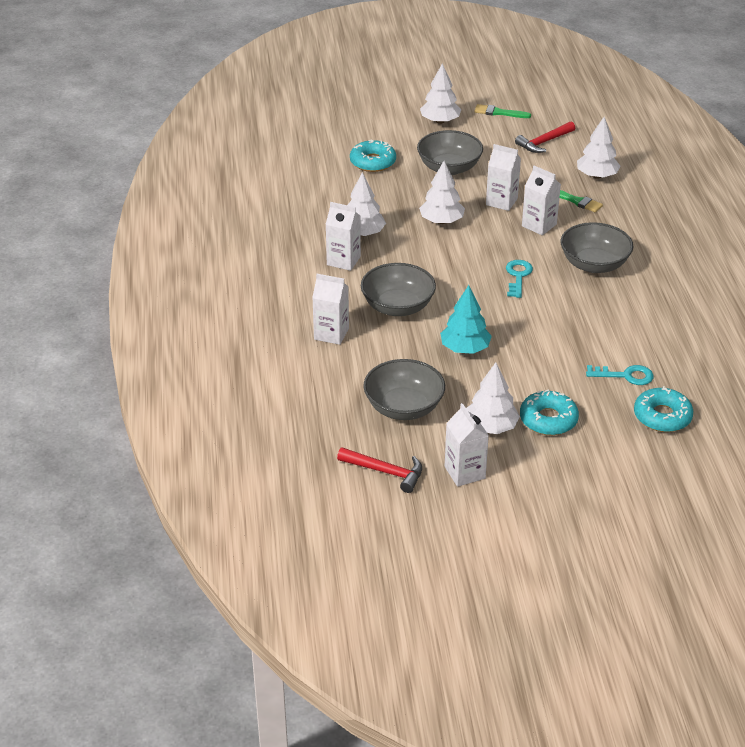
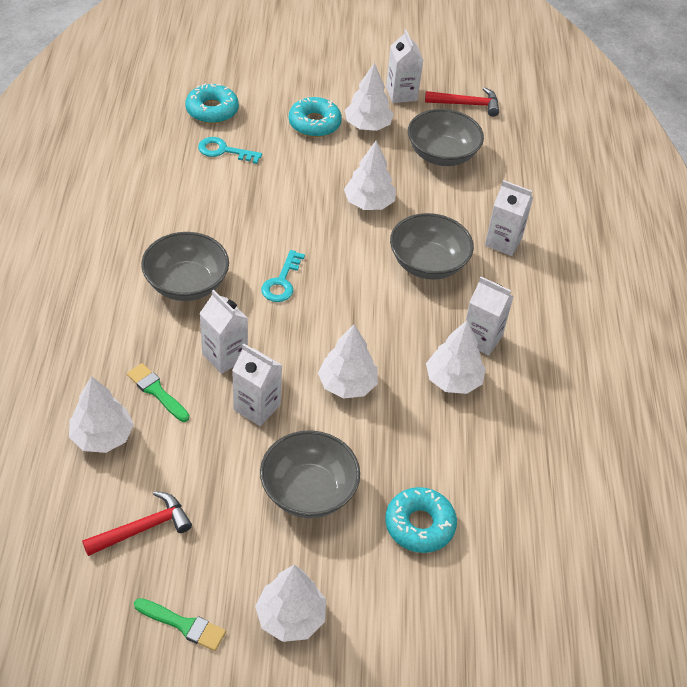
camera: 175 degrees left, 10 degrees up
red hammer [337,447,422,493] -> red hammer turned 150 degrees clockwise [425,87,499,117]
turquoise tree [440,285,492,354] -> white tree [344,141,396,210]

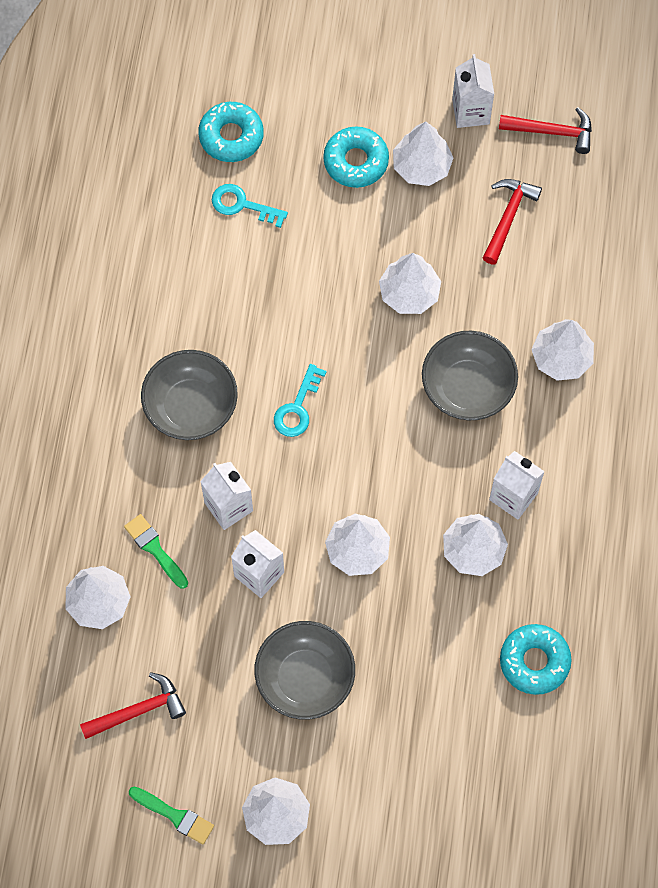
camera: 10 degrees right, 20 degrees up
turquoise donut [385,487,457,553] -> turquoise donut moved to [500,624,572,695]
grey bowl [408,109,484,166] -> red hammer [483,179,542,265]
white carton [485,180,533,256] -> white tree [531,319,594,381]

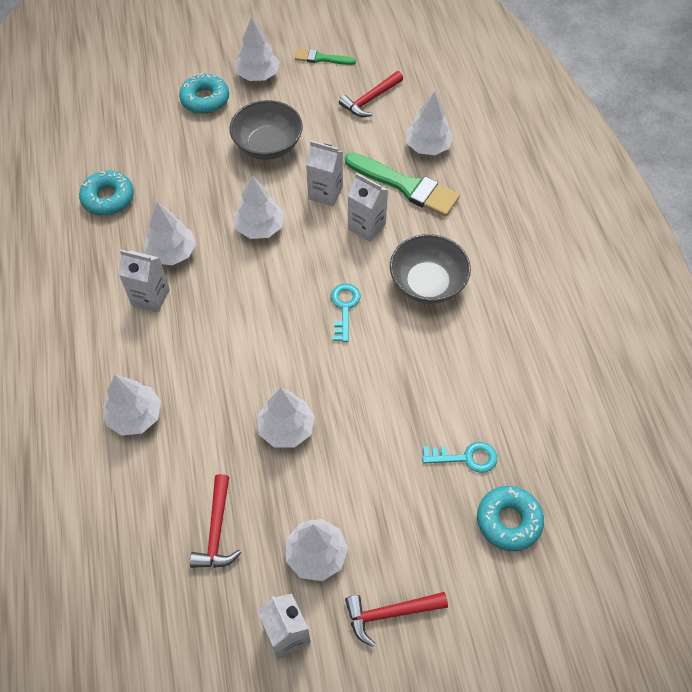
camera: 160 degrees right, 10 degrees down
green brush [124,514,188,589] -> green brush [345,153,460,217], size x1.85
turquoise donut [323,126,389,188] -> turquoise donut moved to [179,73,229,114]
grey bowl [422,331,518,420] -> none
red hammer [499,107,592,154] -> red hammer moved to [345,592,448,647]

